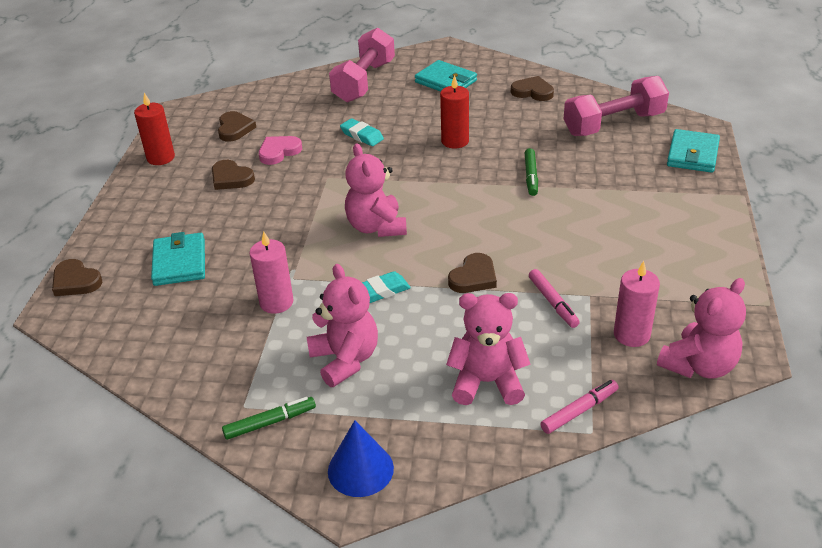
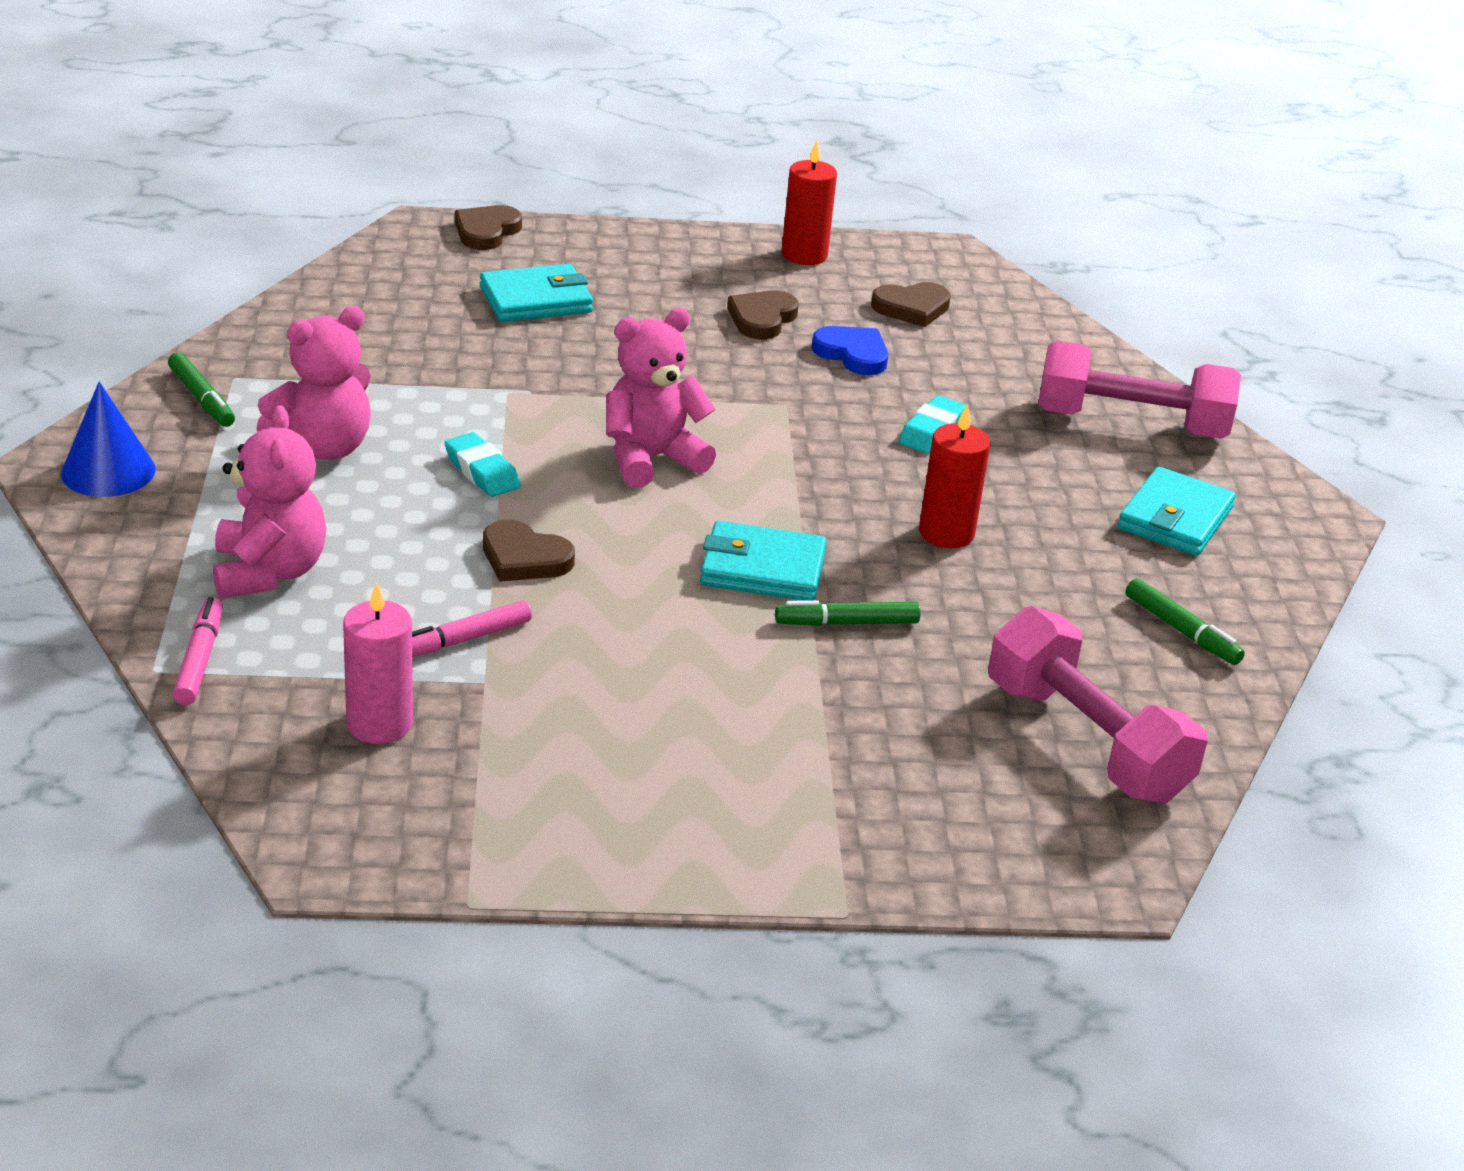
camera: 75 degrees right, 5 degrees down
pink candle [250,232,294,314] -> none
pink heart [259,136,302,165] -> blue heart [812,326,888,375]
brown heart [511,76,554,101] -> green marker [1126,578,1245,665]
pink marker [540,380,618,434] -> pink marker turned 135 degrees counterclockwise [173,597,223,705]
pink teddy bear [657,278,746,379] -> none
turquoise wallet [667,129,720,173] -> turquoise wallet moved to [700,521,827,601]

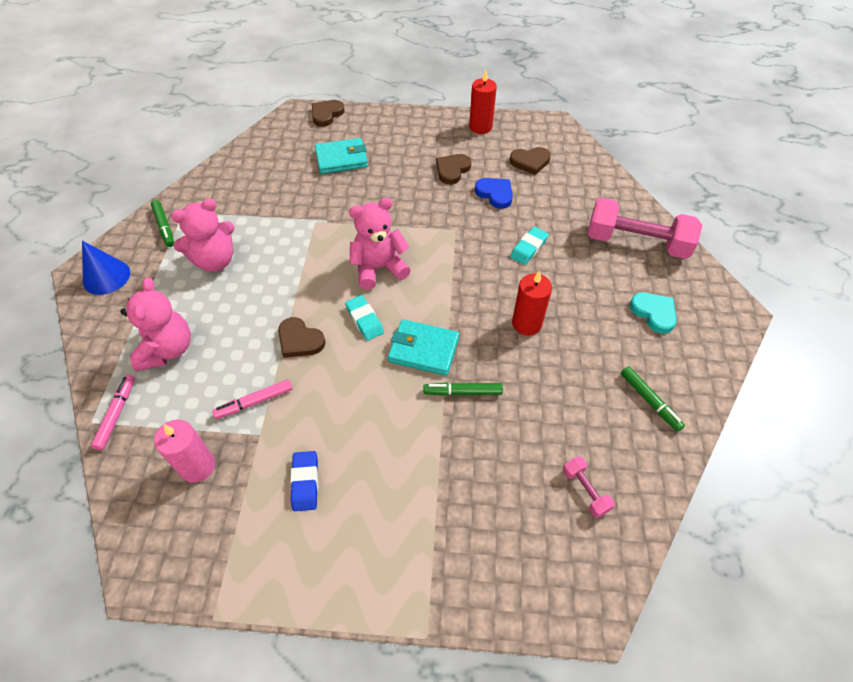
camera: 10 degrees right, 20 degrees up
turquoise eraser [445,432,521,497] -> turquoise eraser moved to [345,295,384,341]
pink dumbbell [988,606,1208,803] -> pink dumbbell [563,456,615,518], size x0.44
turquoise wallet [1118,467,1236,556] -> turquoise heart [630,293,677,334]
none -> blue eraser [290,451,318,511]

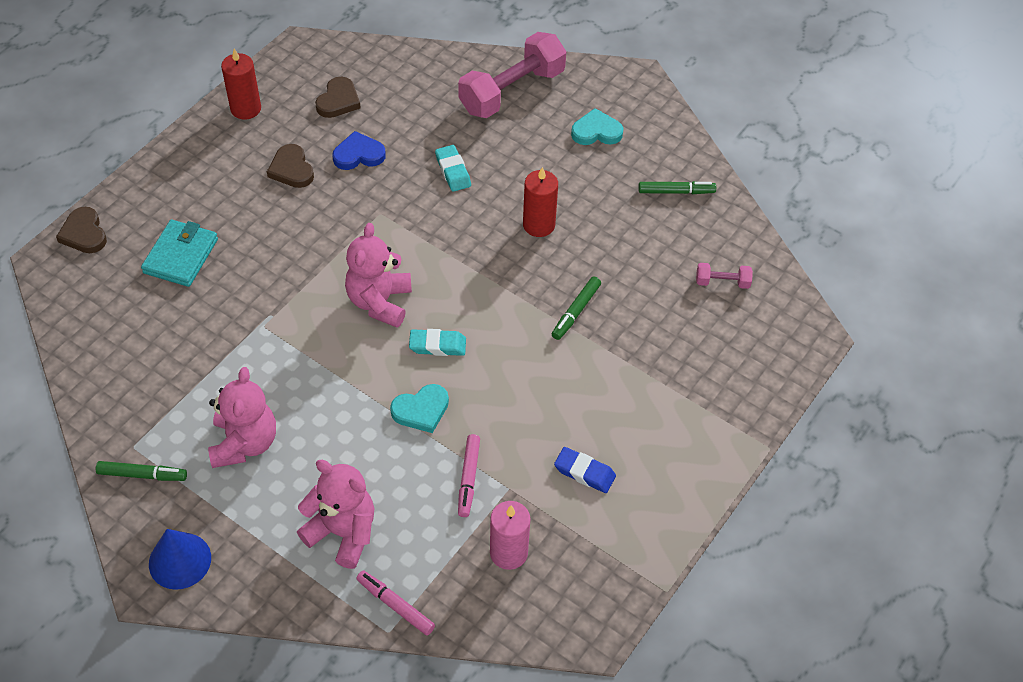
camera: 60 degrees left, 0 degrees up
brown heart [278,317,325,358] -> turquoise heart [390,384,449,433]
turquoise wallet [388,319,459,376] -> none

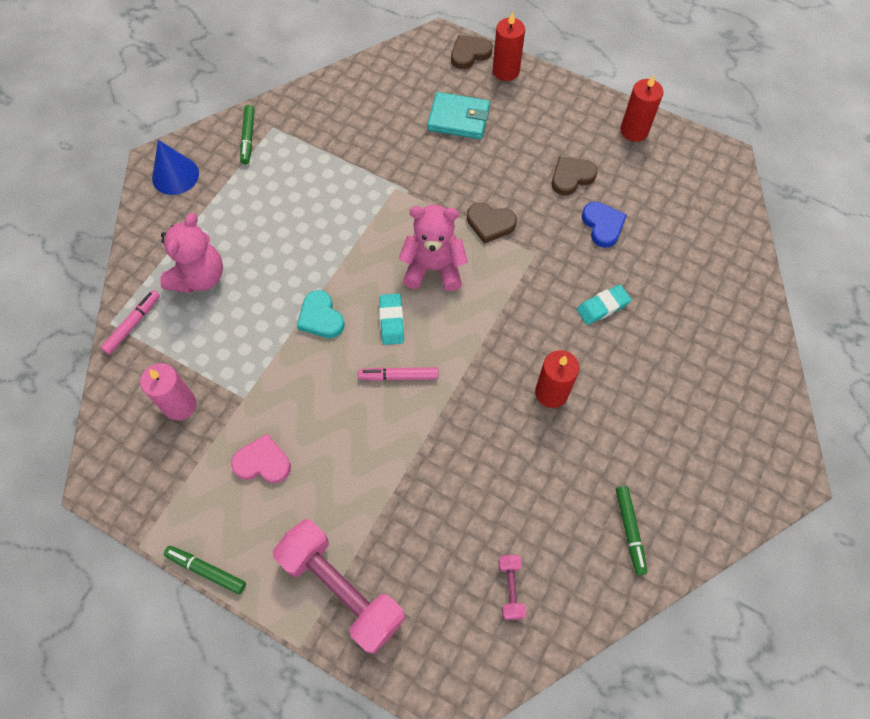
camera: 85 degrees right, 10 degrees up
pink teddy bear [208,367,276,468] -> none
brown heart [315,77,361,118] -> brown heart moved to [467,203,517,244]
pink dumbbell [458,32,566,118] -> pink dumbbell moved to [273,519,405,654]
pink marker [458,434,480,517] -> pink marker moved to [358,367,439,381]
green marker [552,277,601,340] -> green marker moved to [164,546,246,594]
blue eraser [554,447,616,493] -> pink heart [231,433,291,483]
turquoise heart [571,108,623,145] -> none
none -> red candle [493,12,525,81]

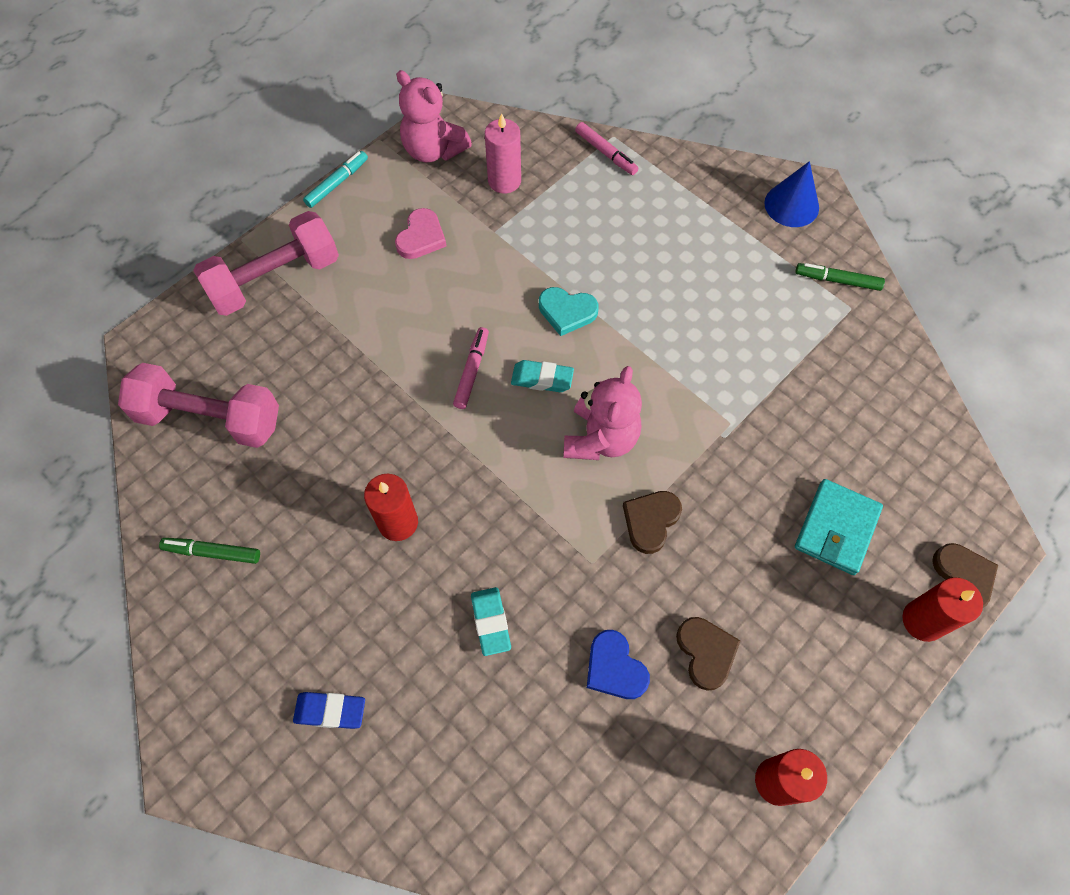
camera: 105 degrees right, 0 degrees up
pink teddy bear [160,213,223,293] -> pink teddy bear moved to [396,70,472,163]
green marker [164,546,246,594] -> turquoise marker [303,151,368,208]
turquoise heart [297,290,345,338] -> turquoise heart turned 150 degrees counterclockwise [539,287,599,336]
pink dumbbell [498,555,526,620] -> pink dumbbell [118,363,279,448], size x2.29
blue heart [582,202,627,248] -> blue heart turned 60 degrees clockwise [587,630,650,699]
none -> blue eraser [293,692,365,729]

